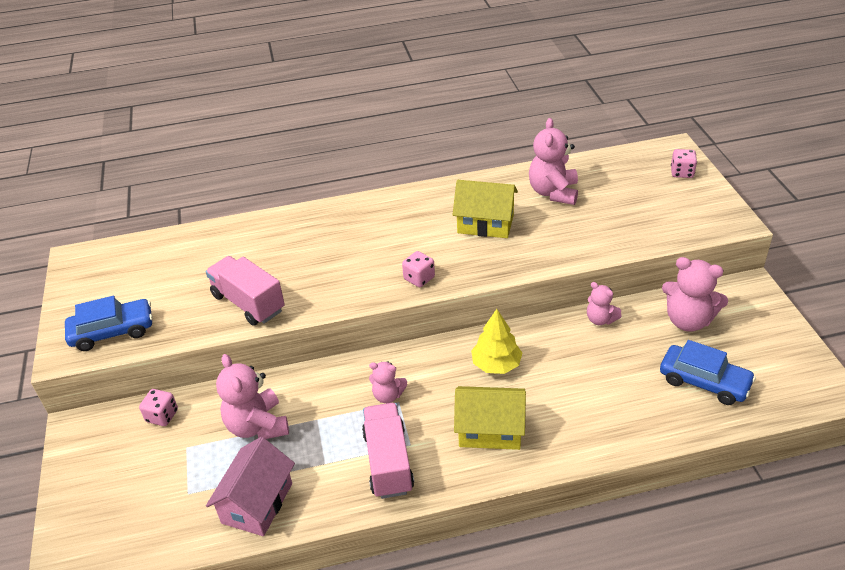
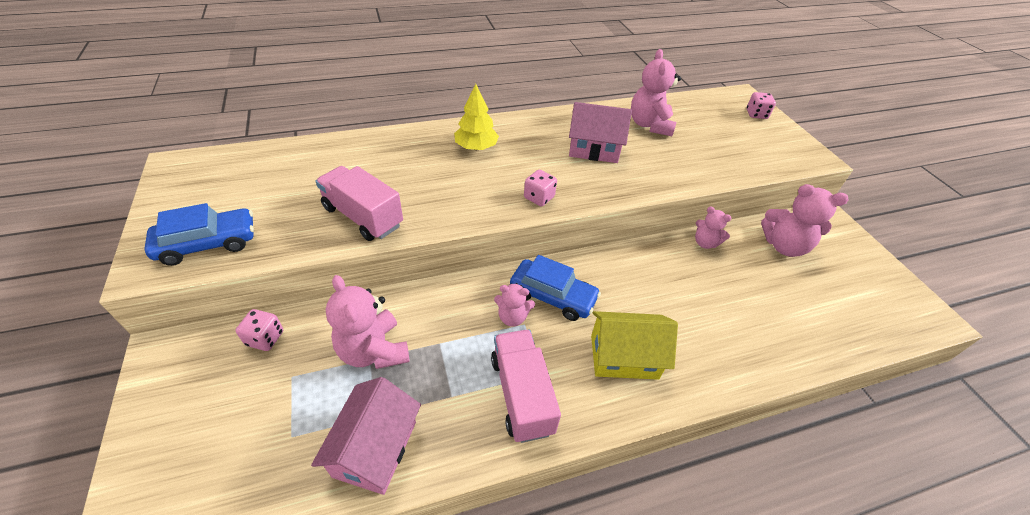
camera: 10 degrees left, 5 degrees up
yellow house [453,180,518,238] -> pink house [569,102,632,163]
yellow tree [471,309,522,374] -> yellow tree moved to [454,84,499,150]
blue car [660,340,756,405] -> blue car moved to [510,255,601,321]

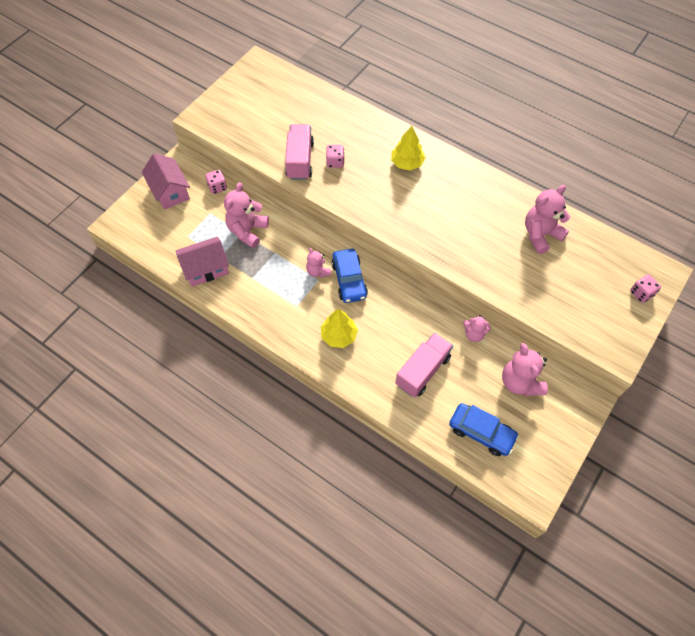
camera: 55 degrees right, 15 degrees up
blue car [144,203,254,266] -> blue car moved to [449,403,519,456]
pink truck [491,329,561,443] -> pink truck moved to [395,333,453,398]
pink dice [524,170,557,206] -> pink dice moved to [326,145,344,168]
pink house [569,102,632,163] -> pink house moved to [142,153,190,210]
yellow house [591,311,678,380] -> yellow tree [321,309,358,348]
pink teddy bear [695,207,732,249] -> pink teddy bear turned 75 degrees counterclockwise [463,315,491,342]

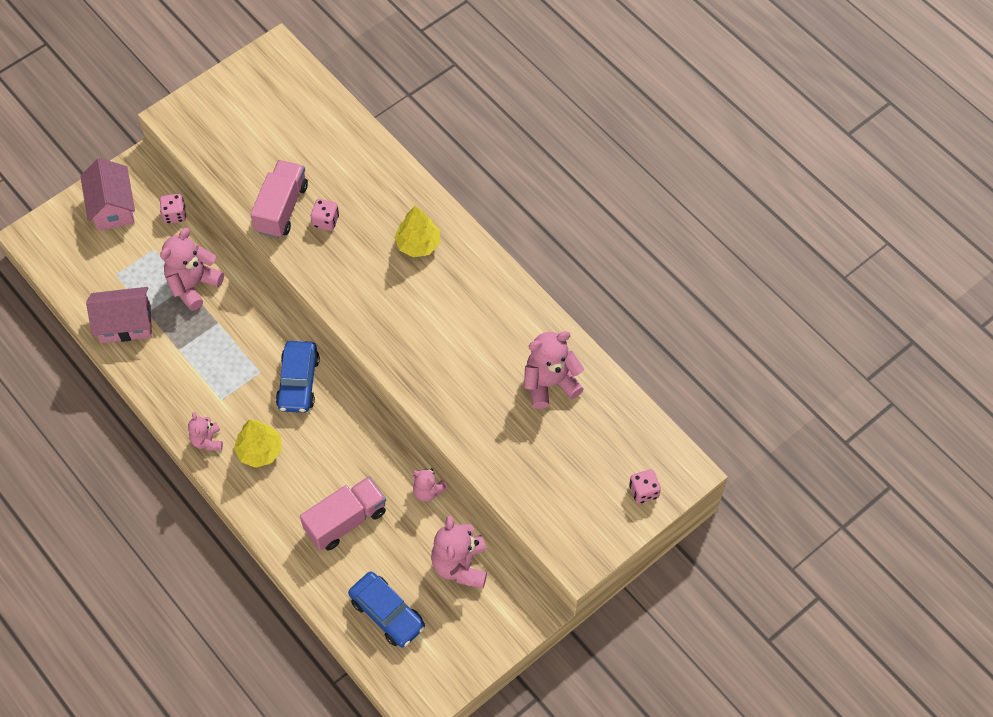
camera: 15 degrees right, 0 degrees up
pink teddy bear [306,248,331,278] -> pink teddy bear moved to [188,412,223,450]

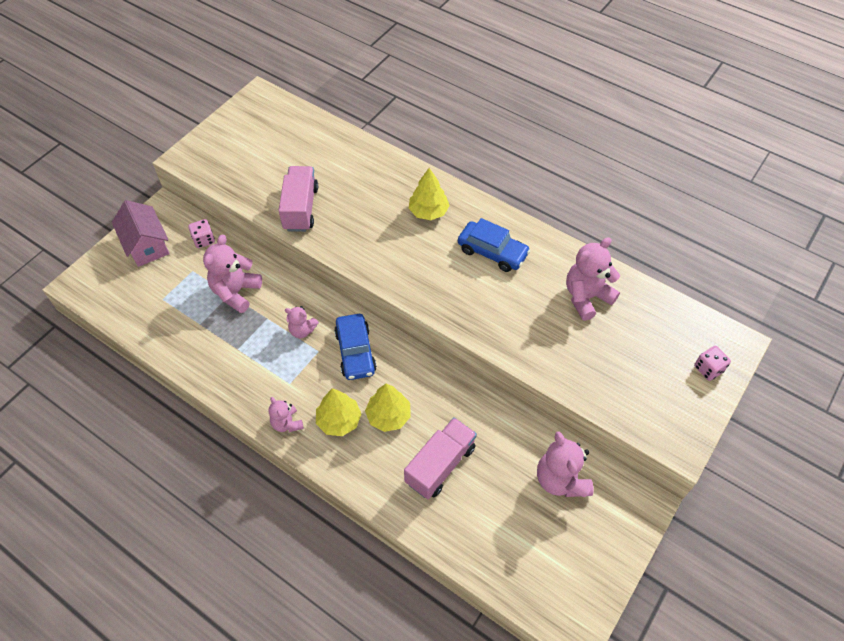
camera: 15 degrees left, 5 degrees down
pink house [86,287,152,343] -> none
pink dice [311,199,339,231] -> none
blue car [348,571,425,648] -> blue car moved to [458,218,531,272]
pink teddy bear [413,468,448,502] -> pink teddy bear moved to [285,306,319,338]
none -> yellow tree [365,384,410,432]

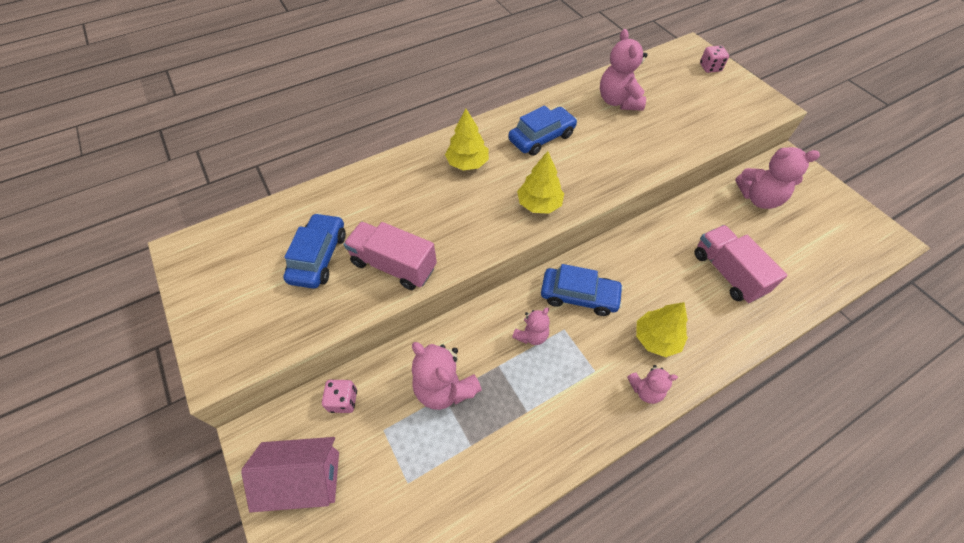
camera: 65 degrees left, 0 degrees up
yellow tree [365,384,410,432] -> yellow tree moved to [517,151,564,214]
none -> blue car [283,213,346,289]

